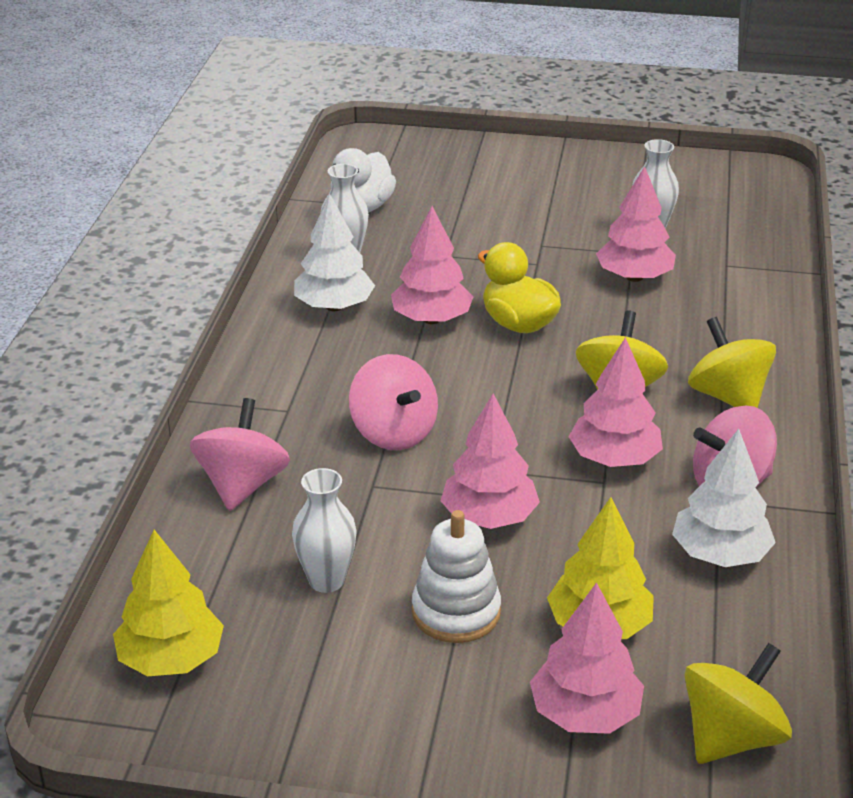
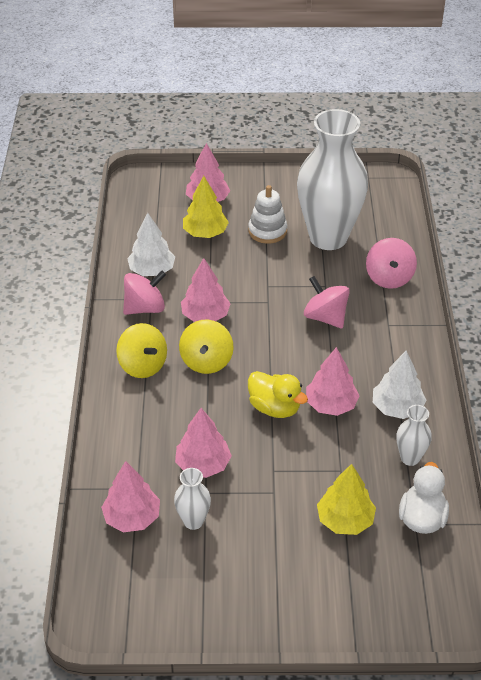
camera: 170 degrees right, 10 degrees up
yellow tree [113,530,224,676] -> yellow tree moved to [317,464,376,535]
white vase [292,468,357,593] -> white vase [297,109,368,250], size x2.40
pink tree [441,394,540,529] -> pink tree moved to [101,461,160,532]
yellow spinning top [685,643,792,764] -> none

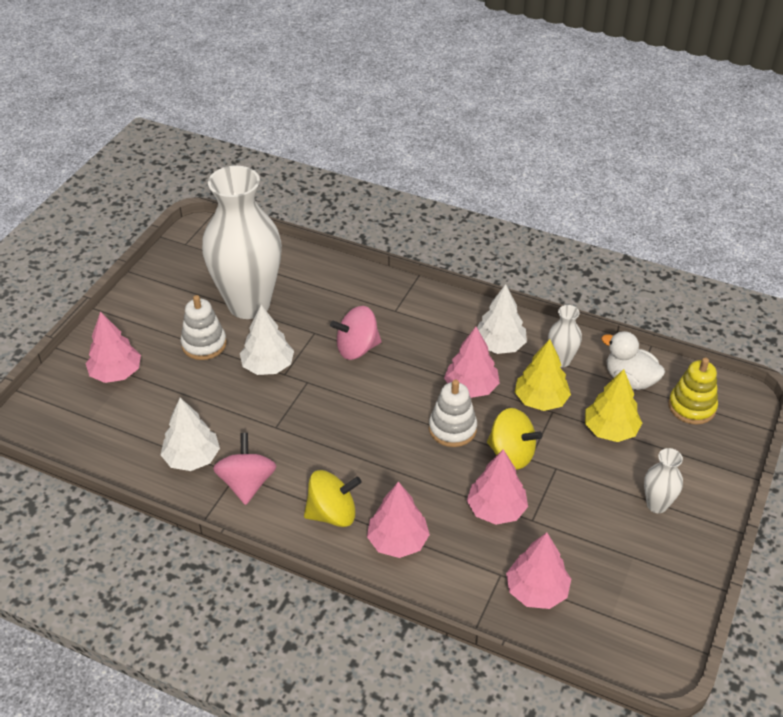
camera: 65 degrees left, 0 degrees up
white vase [174,468,211,530] -> white vase moved to [644,448,683,513]
yellow spinning top [179,320,234,374] -> yellow spinning top moved to [487,408,543,469]
pink tree [181,258,231,322] -> pink tree moved to [367,482,430,558]
yellow tree [183,176,229,238] -> yellow tree moved to [515,339,571,411]
yellow duck [248,371,308,418] -> white stacking toy [429,380,477,447]
pink spinning top [366,238,417,289] -> none
none -> white tree [240,305,294,375]
none -> yellow stacking toy [668,358,718,424]

